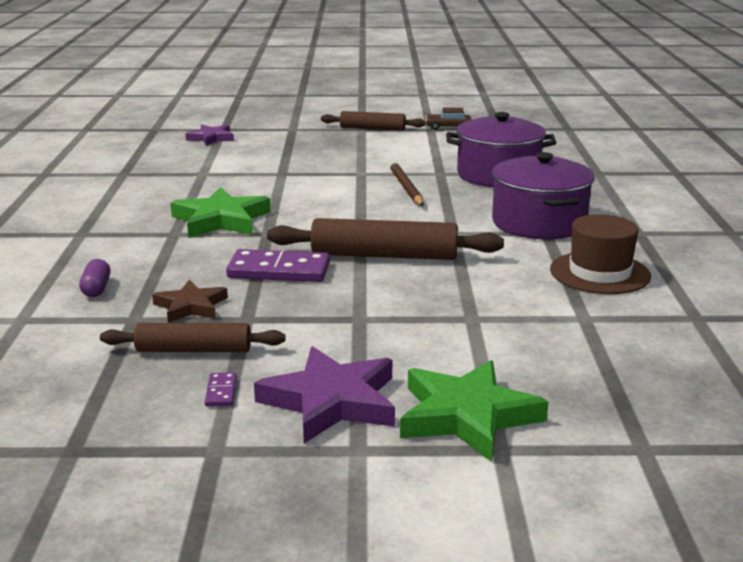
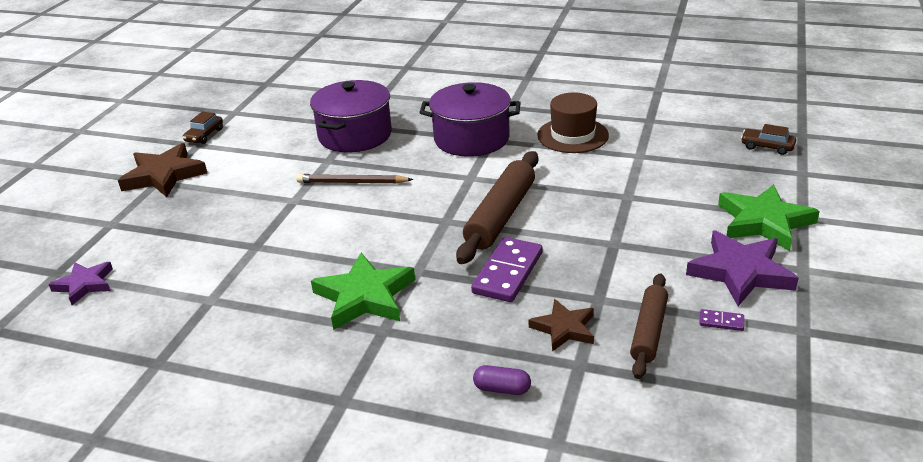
camera: 70 degrees left, 10 degrees up
brown rolling pin [321,111,426,131] -> brown star [118,143,207,197]
none -> brown car [741,124,796,155]

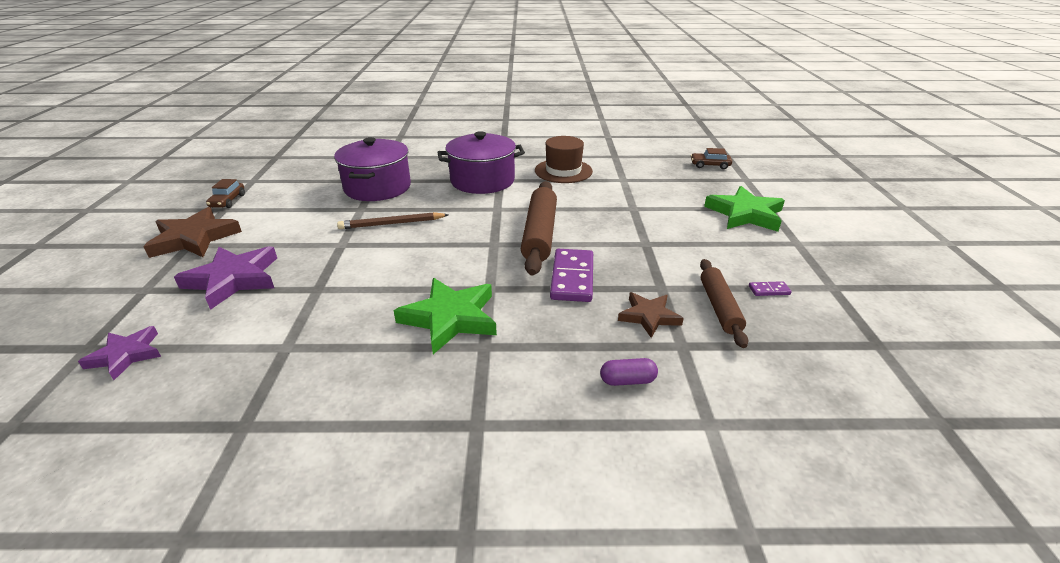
camera: 20 degrees left, 0 degrees up
purple star [686,231,799,306] -> purple star moved to [174,246,277,310]

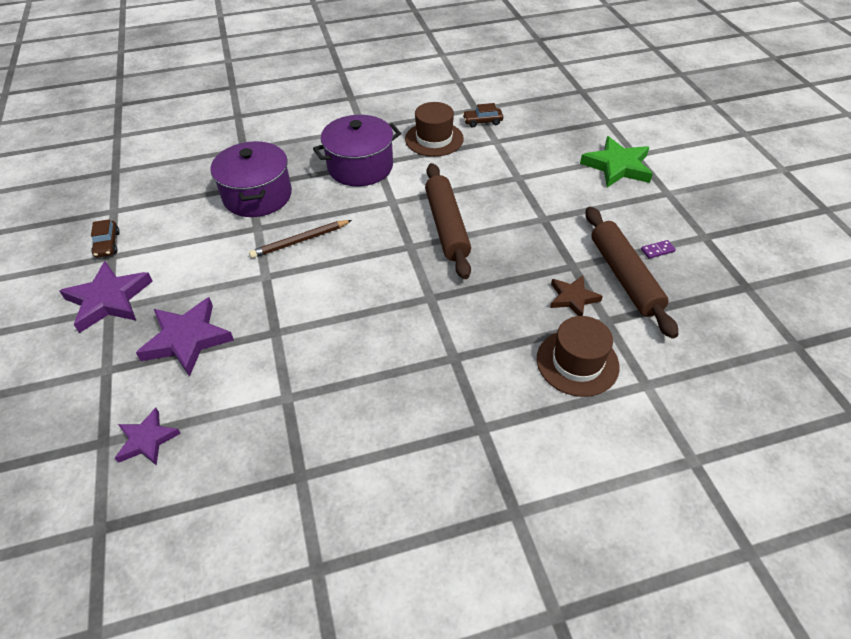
camera: 15 degrees left, 15 degrees up
brown star [143,207,242,258] -> purple star [60,261,153,333]
green star [394,278,497,354] -> none
purple domino [550,249,593,302] -> none
purple capsule [600,358,658,386] -> brown hat [537,316,620,397]
brown car [691,148,732,169] -> brown car moved to [463,103,503,127]
brown rolling pin [700,259,748,348] -> brown rolling pin [585,207,678,339], size x1.56

